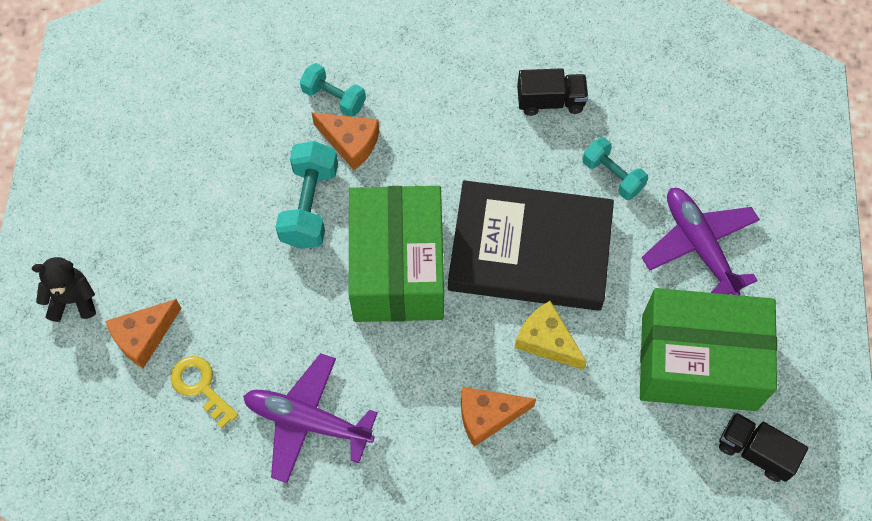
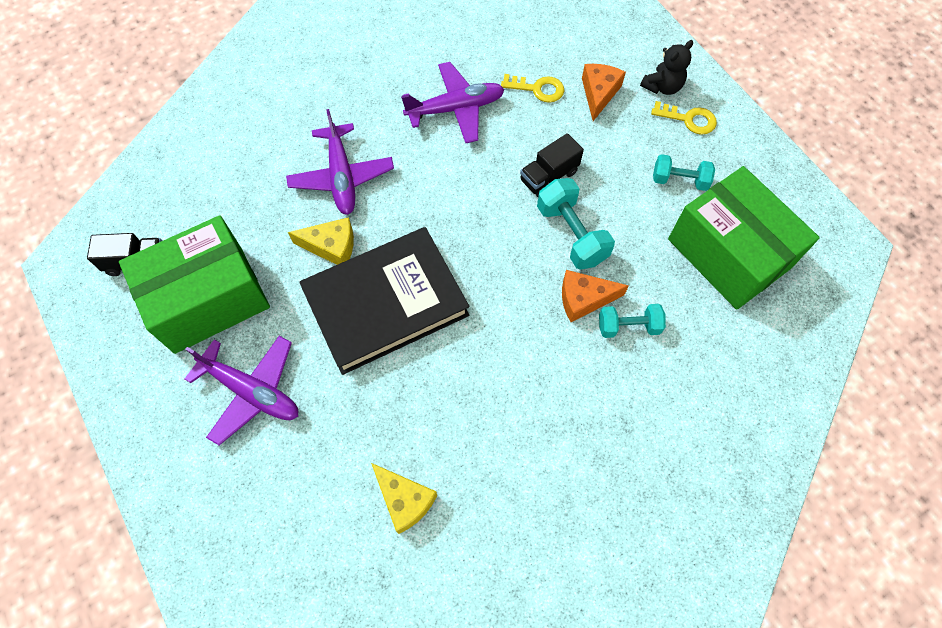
camera: 145 degrees right, 0 degrees up
green box [349,186,444,322] -> green box moved to [668,166,820,310]
orange cheese [461,387,536,447] -> purple plane [286,109,394,215]
black truck [517,68,588,116] -> black truck moved to [520,133,584,197]
turquoise dumbbell [583,137,648,200] -> turquoise dumbbell moved to [653,154,715,191]
none -> yellow cheese [371,463,437,534]
none -> yellow key [651,101,717,135]

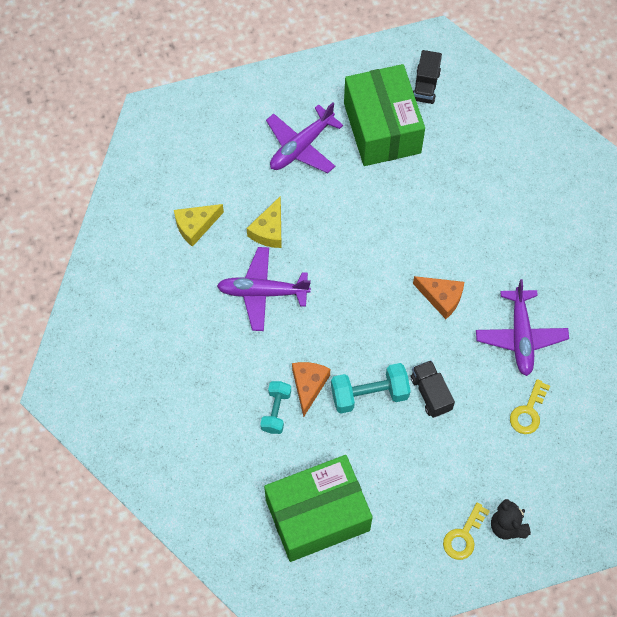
camera: 105 degrees right, 0 degrees up
purple plane [286,109,394,215] -> purple plane moved to [217,247,311,331]
yellow cheese [288,217,354,265] -> yellow cheese moved to [247,196,282,248]
black book [299,227,469,375] -> none
orange cheese [582,64,626,121] -> orange cheese moved to [413,276,464,319]
turquoise dumbbell [653,154,715,191] -> none

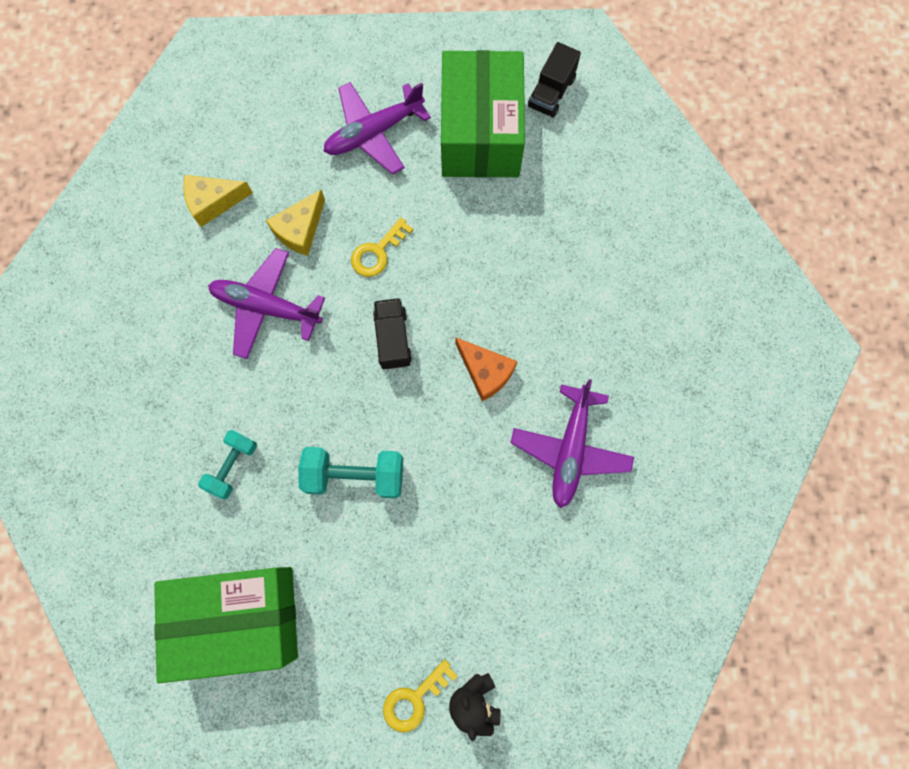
camera: 15 degrees right, 10 degrees up
orange cheese [292,362,330,417] -> none
black truck [411,360,455,418] -> black truck moved to [373,298,412,369]
yellow key [510,379,550,434] -> yellow key moved to [351,218,413,277]

